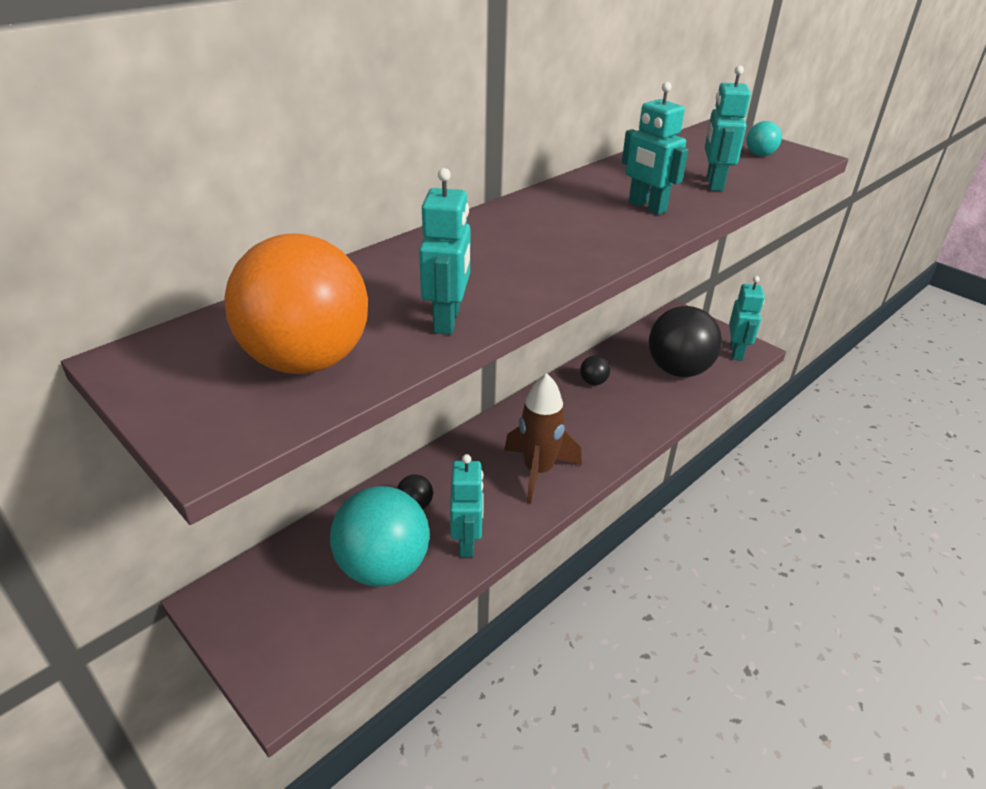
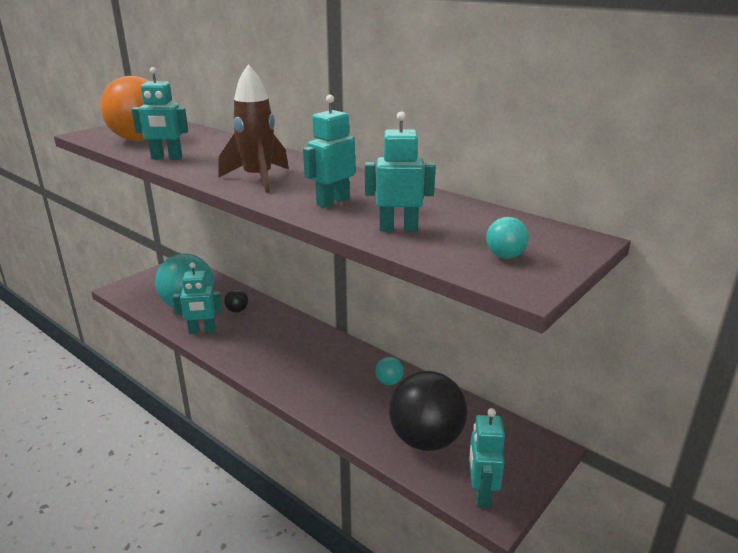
camera: 85 degrees right, 10 degrees down
brown rocket [504,373,582,504] -> brown rocket moved to [218,65,289,193]
black ball [580,355,610,385] -> turquoise ball [375,357,403,385]
turquoise robot [729,276,765,361] -> turquoise robot turned 90 degrees clockwise [469,408,505,508]

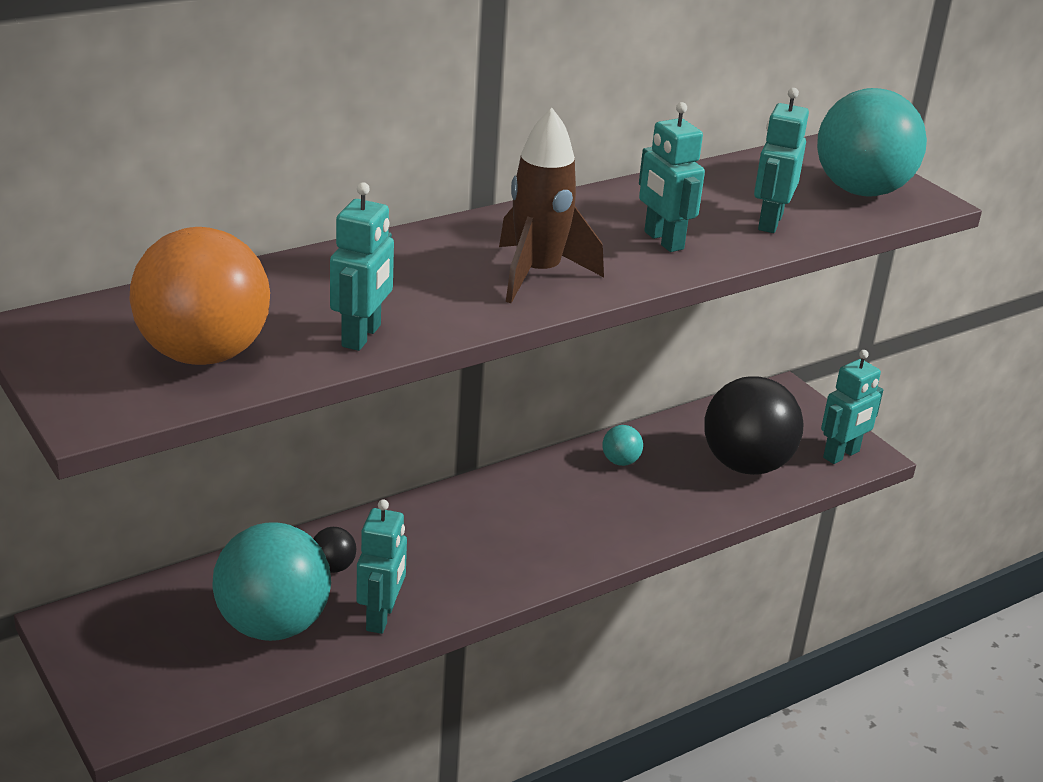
camera: 75 degrees left, 5 degrees up
turquoise robot [469,408,505,508] -> turquoise robot turned 60 degrees counterclockwise [821,350,883,464]
turquoise ball [486,217,529,259] -> turquoise ball [817,88,927,196], size x2.40

